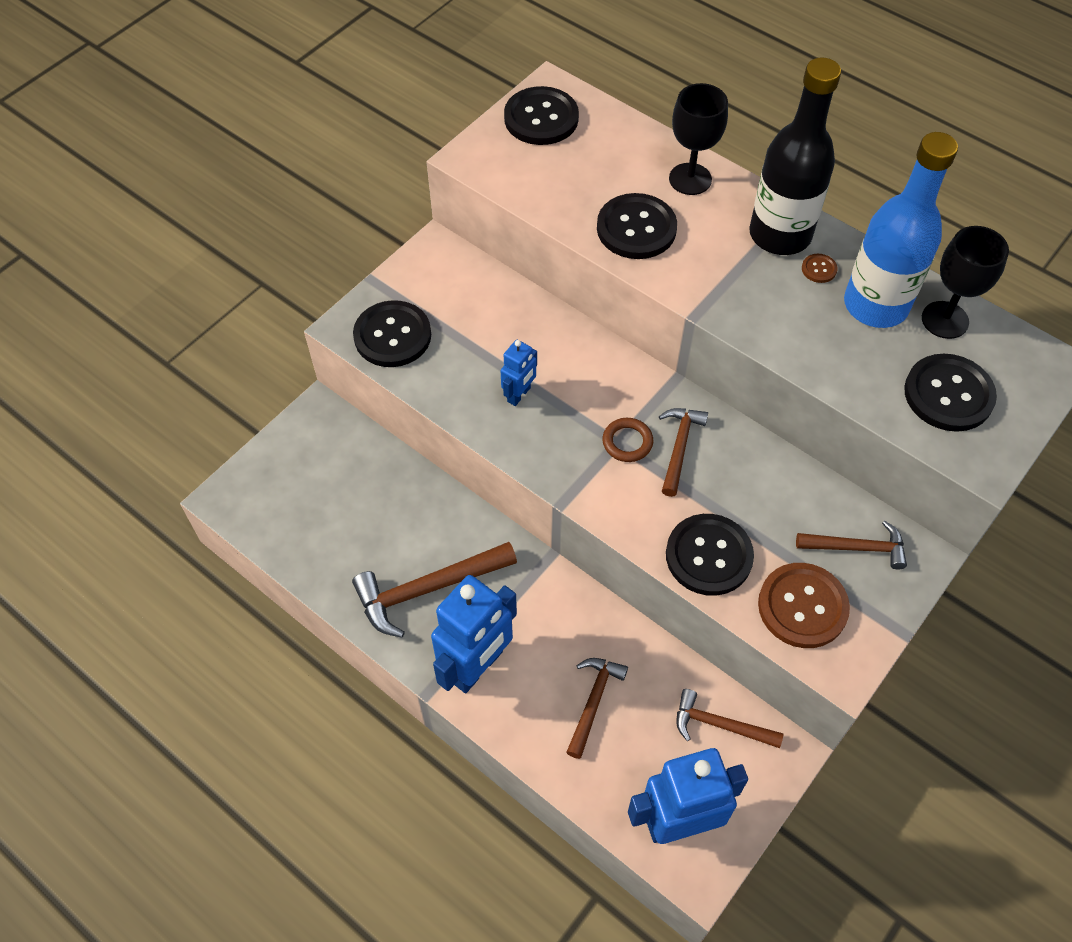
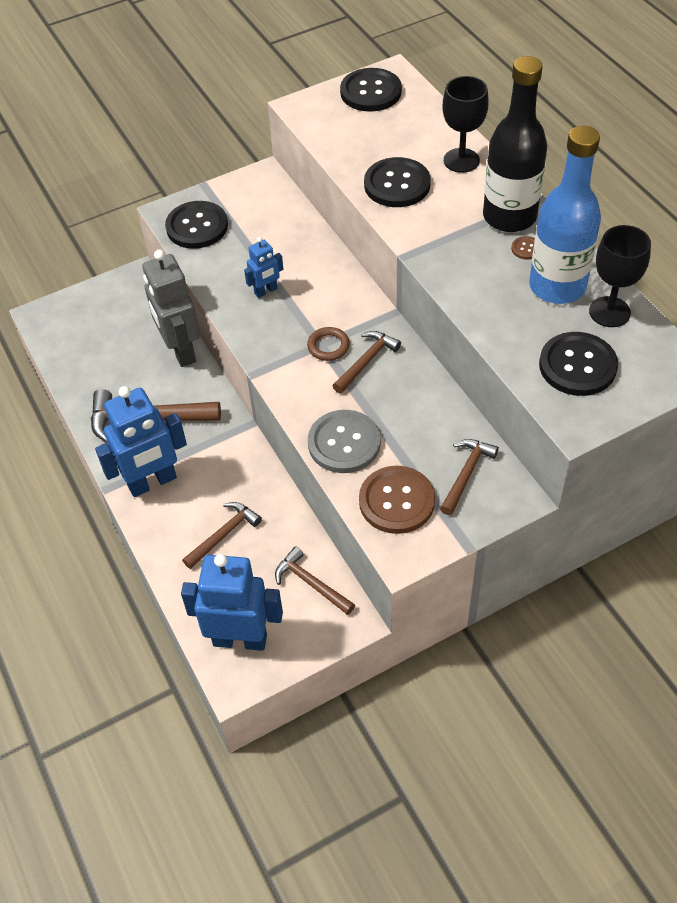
camera: 25 degrees right, 5 degrees down
black button [666,514,754,596] -> grey button [308,410,381,473]
brown hammer [796,521,907,569] -> brown hammer turned 90 degrees counterclockwise [440,439,499,515]
none -> grey robot [142,250,200,367]

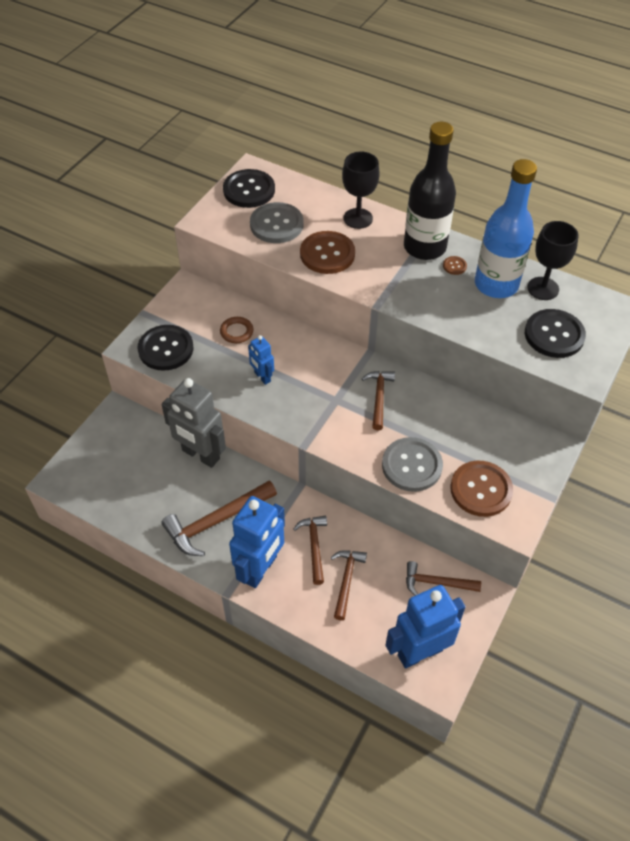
camera: 35 degrees left, 0 degrees up
blue robot [244,237,283,298] -> blue robot turned 120 degrees clockwise [248,335,274,385]
brown ring [307,327,350,361] -> brown ring moved to [220,317,254,343]
black button [364,157,431,207] -> brown button [300,231,355,274]
brown hammer [440,439,499,515] -> brown hammer moved to [294,516,327,585]
none -> grey button [250,202,304,243]

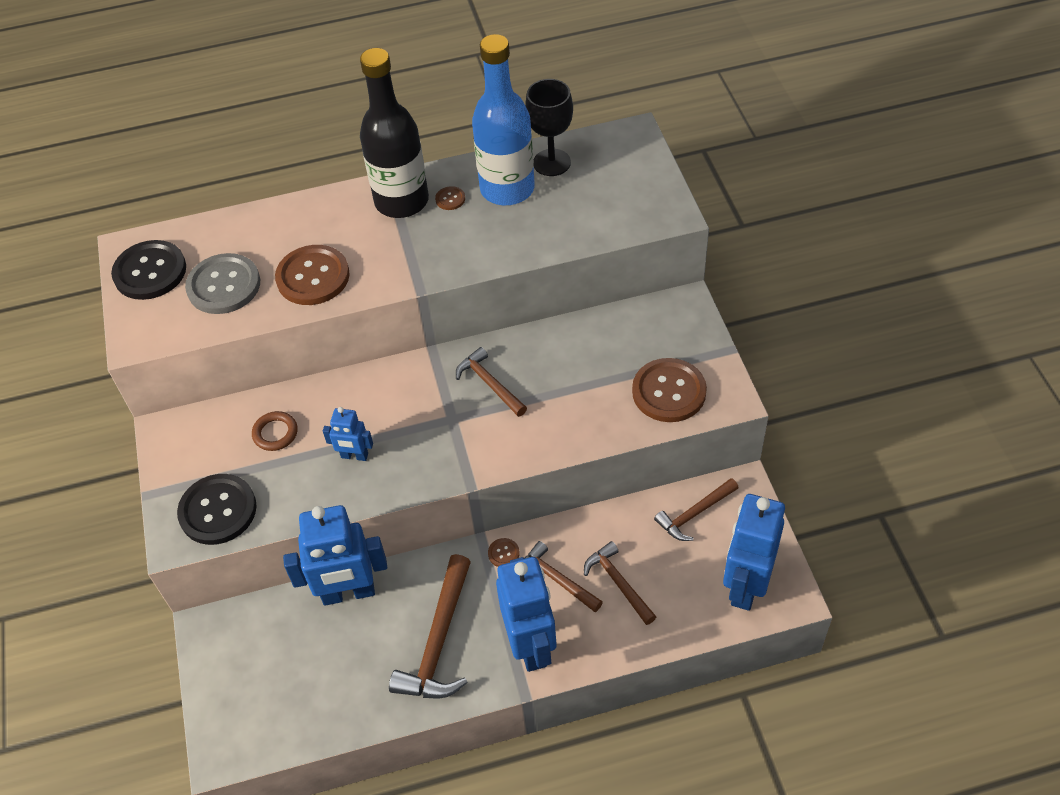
camera: 40 degrees left, 0 degrees up
grey robot [162,378,226,468] -> blue robot [283,505,387,606]
black goblet [342,152,380,229] -> none
grey button [382,437,443,492] -> none
black button [525,309,586,358] -> none
none -> brown button [488,538,520,567]

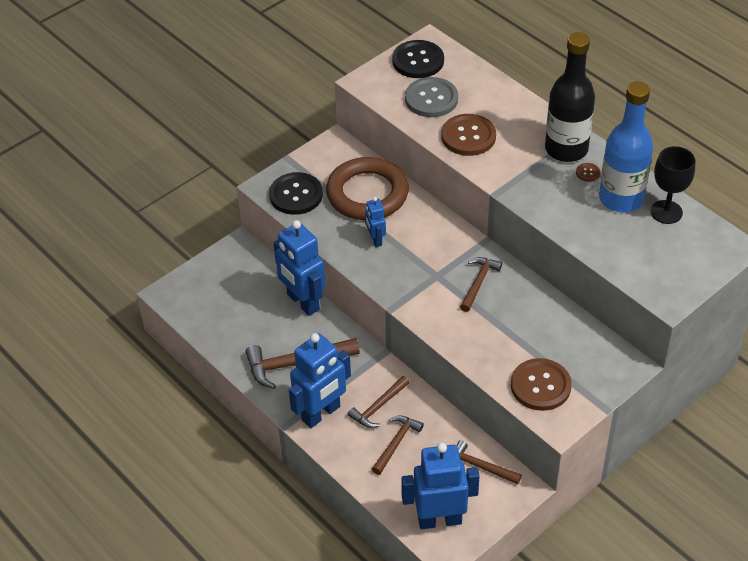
camera: 60 degrees right, 5 degrees down
brown ring [252,411,298,451] -> brown ring [326,157,409,220], size x2.48
brown button [488,538,520,567] -> none
brown hammer [524,541,603,612] -> brown hammer turned 150 degrees counterclockwise [348,376,409,428]

